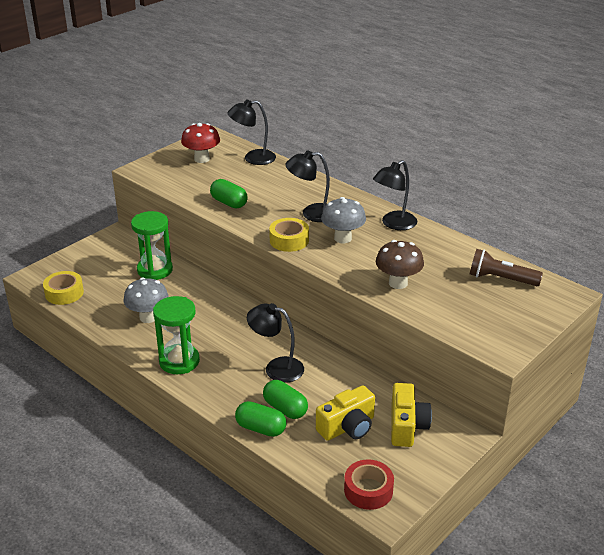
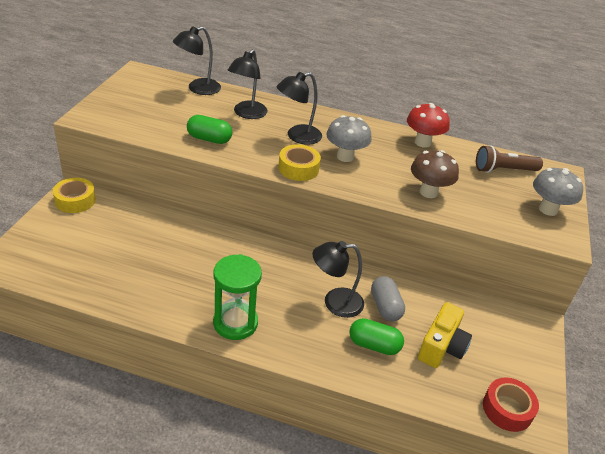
camera: 30 degrees left, 5 degrees up
yellow tape [43,271,84,305] -> yellow tape moved to [53,178,96,213]
grey mushroom [124,277,169,323] -> grey mushroom moved to [533,168,583,216]
green hourglass [131,211,173,280] -> none
red mushroom [181,123,220,163] -> red mushroom moved to [407,103,450,148]
green capsule [235,401,286,437] -> none
black lamp [373,160,417,230] -> black lamp moved to [228,49,268,119]
yellow camera [391,383,432,447] -> none
none -> grey capsule [371,276,405,321]

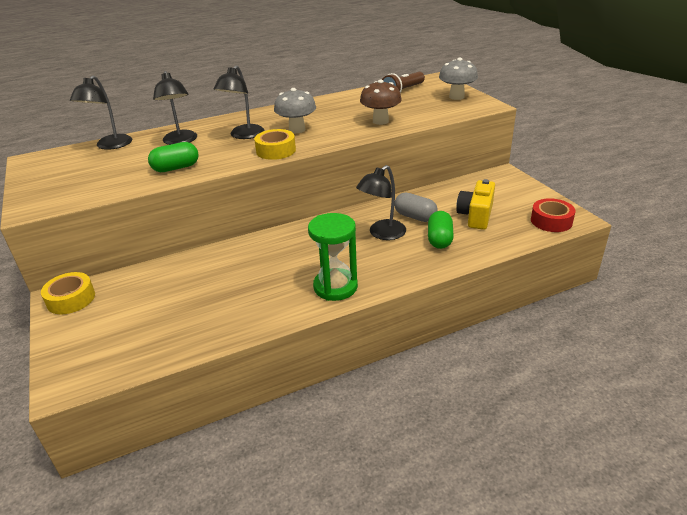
camera: 35 degrees left, 5 degrees down
green capsule [349,318,404,355] -> green capsule turned 60 degrees counterclockwise [428,211,454,249]
red mushroom [407,103,450,148] -> none
yellow camera [418,302,472,368] -> yellow camera turned 150 degrees counterclockwise [456,179,495,230]

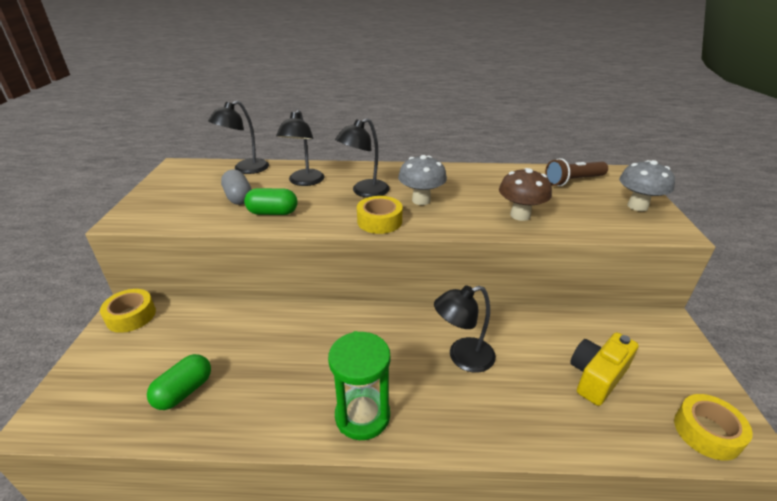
camera: 25 degrees right, 0 degrees up
grey capsule [394,193,438,222] -> grey capsule moved to [221,170,252,205]
green capsule [428,211,454,249] -> green capsule moved to [147,354,211,410]
red tape [531,198,575,232] -> yellow tape [674,394,753,461]

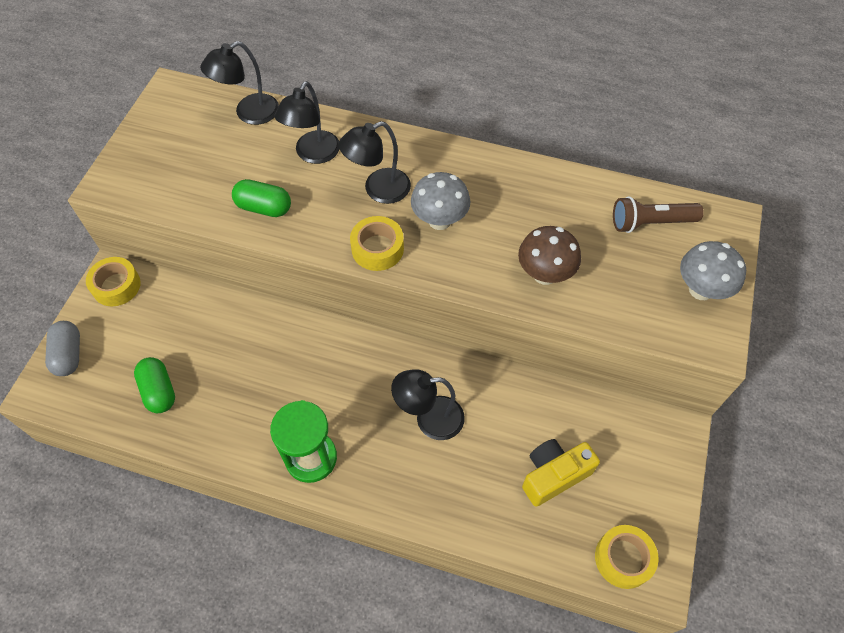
camera: 15 degrees right, 25 degrees up
green capsule [147,354,211,410] -> green capsule turned 75 degrees counterclockwise [134,357,175,413]
grey capsule [221,170,252,205] -> grey capsule moved to [45,321,80,376]

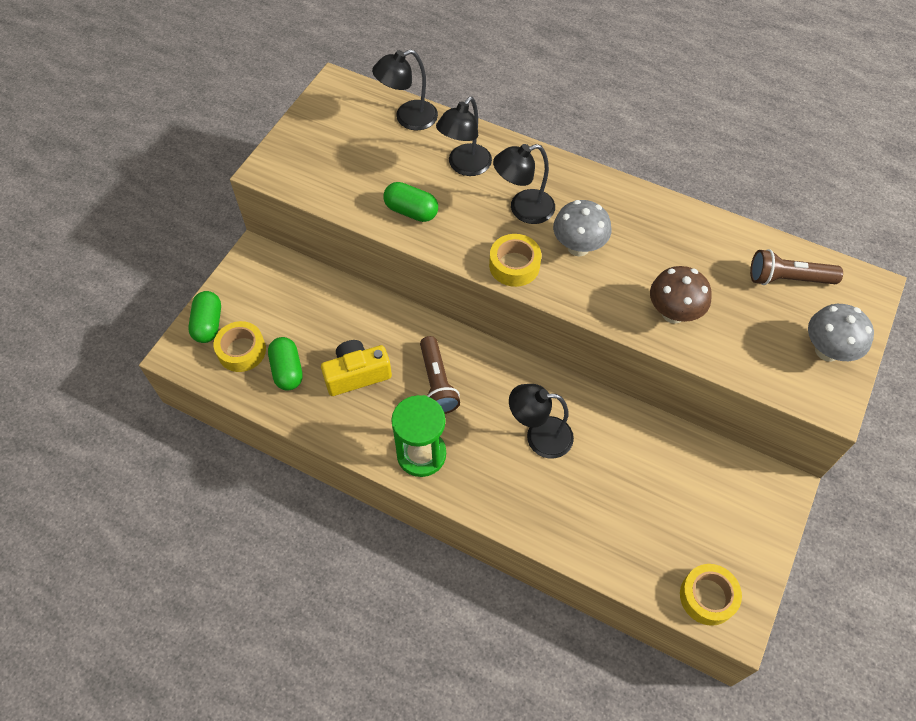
camera: 10 degrees right, 0 degrees up
grey capsule [45,321,80,376] -> green capsule [188,291,221,343]
yellow tape [86,257,141,306] -> yellow tape moved to [214,321,266,372]
yellow camera [522,439,600,507] -> yellow camera moved to [321,340,392,396]
none -> brown flashlight [420,336,460,414]

